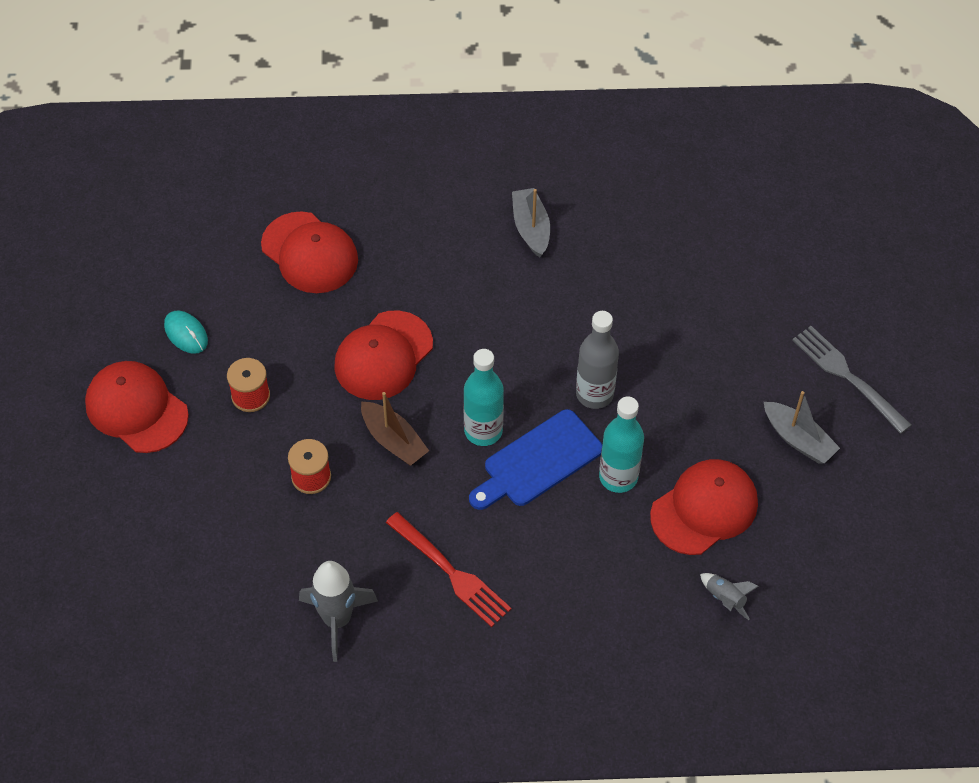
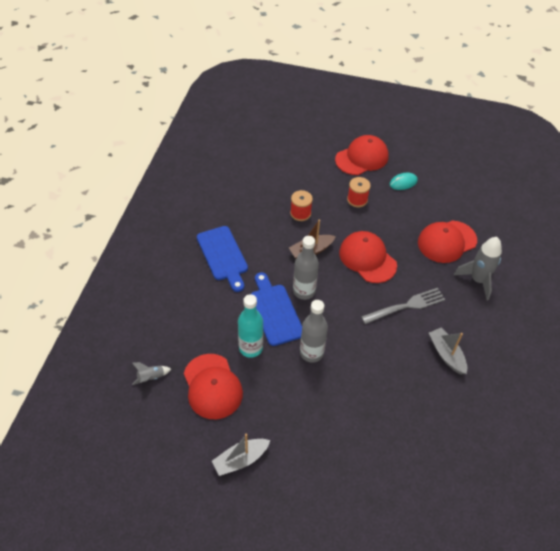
camera: 105 degrees right, 5 degrees down
grey rocket [299,561,378,662] -> grey rocket moved to [454,237,502,300]
red fork [386,512,511,627] -> blue cutting board [197,226,248,292]
turquoise bottle [464,349,504,446] -> grey bottle [293,236,319,300]
grey boat [512,188,550,258] -> grey boat turned 120 degrees counterclockwise [429,328,467,374]
grey fork [792,326,911,434] -> grey fork moved to [361,288,445,324]

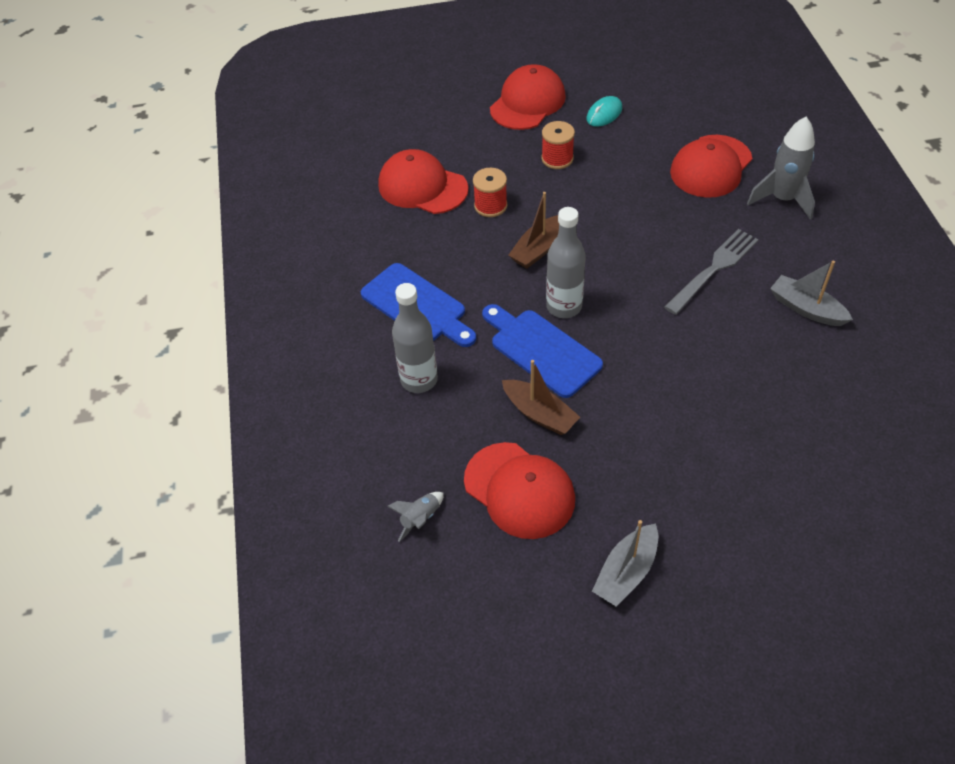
camera: 20 degrees left, 0 degrees up
turquoise bottle [238,294,263,358] -> brown boat [502,360,580,435]
grey bottle [300,300,328,363] -> grey bottle moved to [392,283,438,393]
red cap [339,231,397,283] -> red cap moved to [378,149,469,214]

